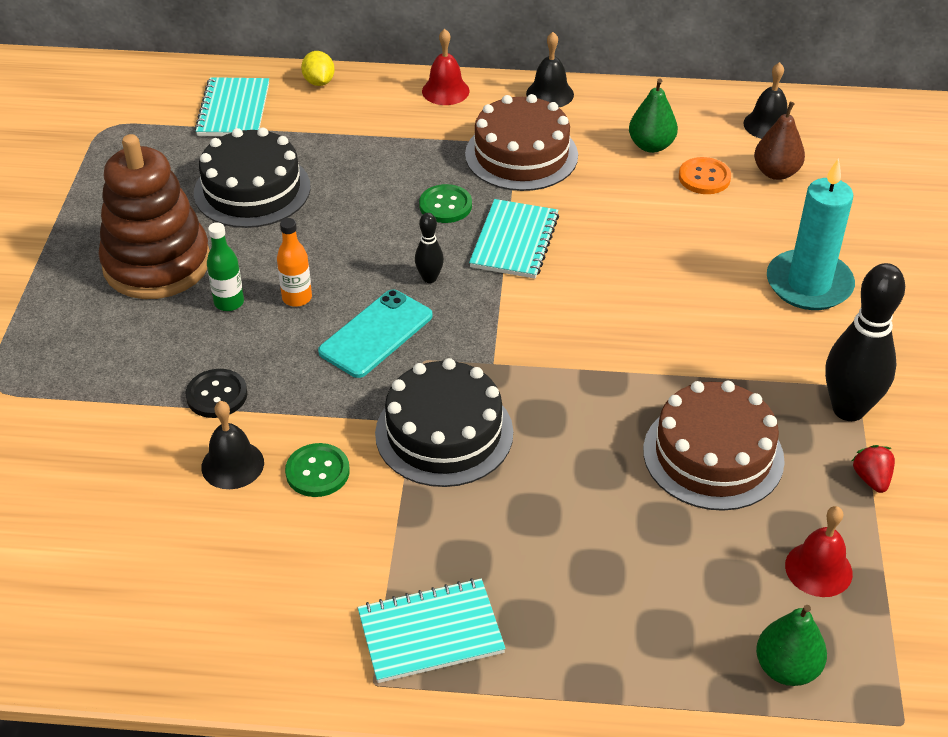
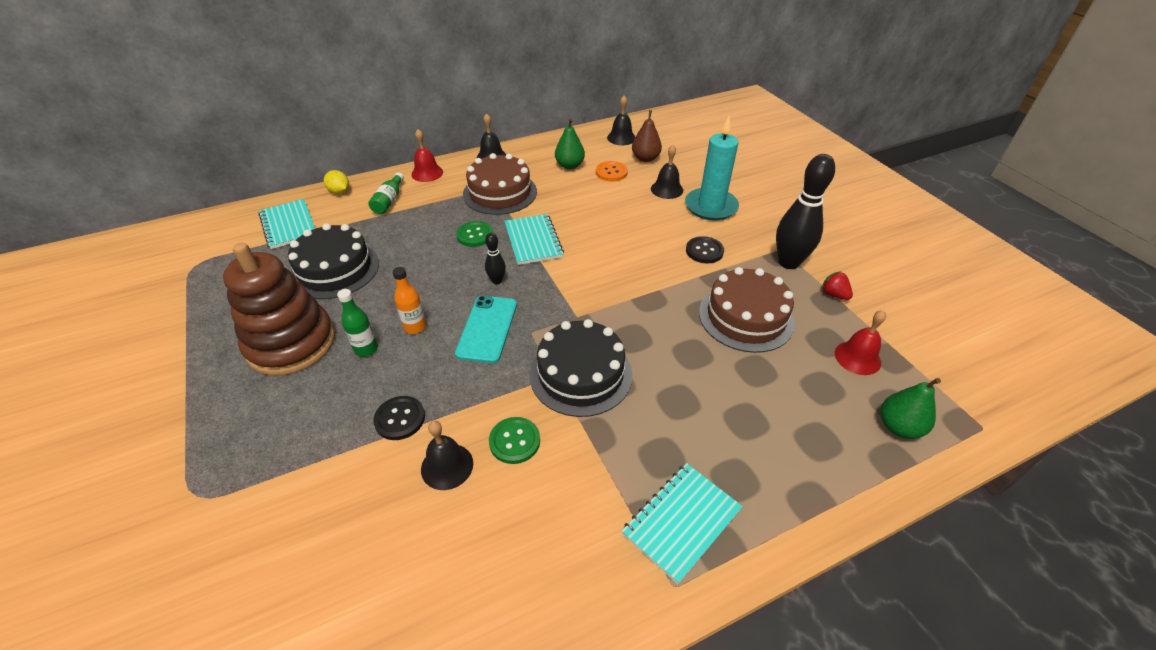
camera: 30 degrees left, 0 degrees up
none -> green bottle [368,172,404,214]
none -> black bell [651,145,683,199]
none -> black button [686,236,724,263]

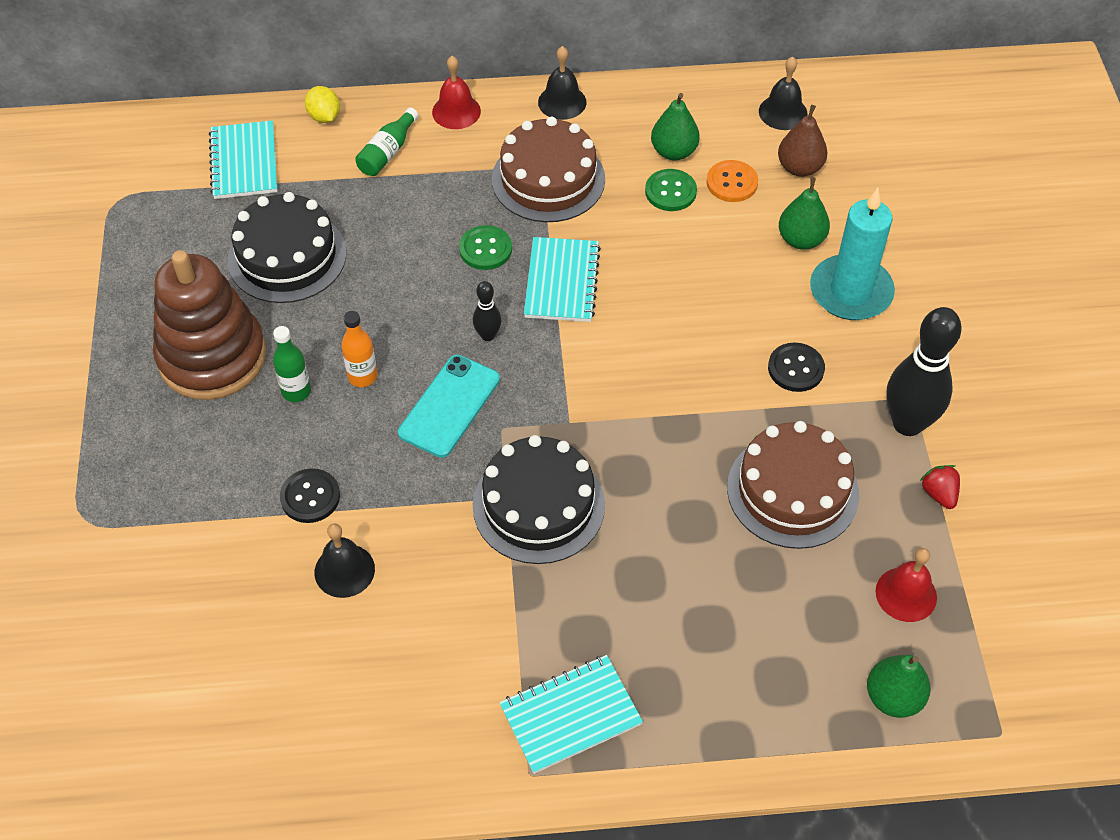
camera: 20 degrees right, 10 degrees up
green button [489,417,540,464] -> green button moved to [645,169,697,211]
black bell [651,145,683,199] -> green pear [779,177,830,250]

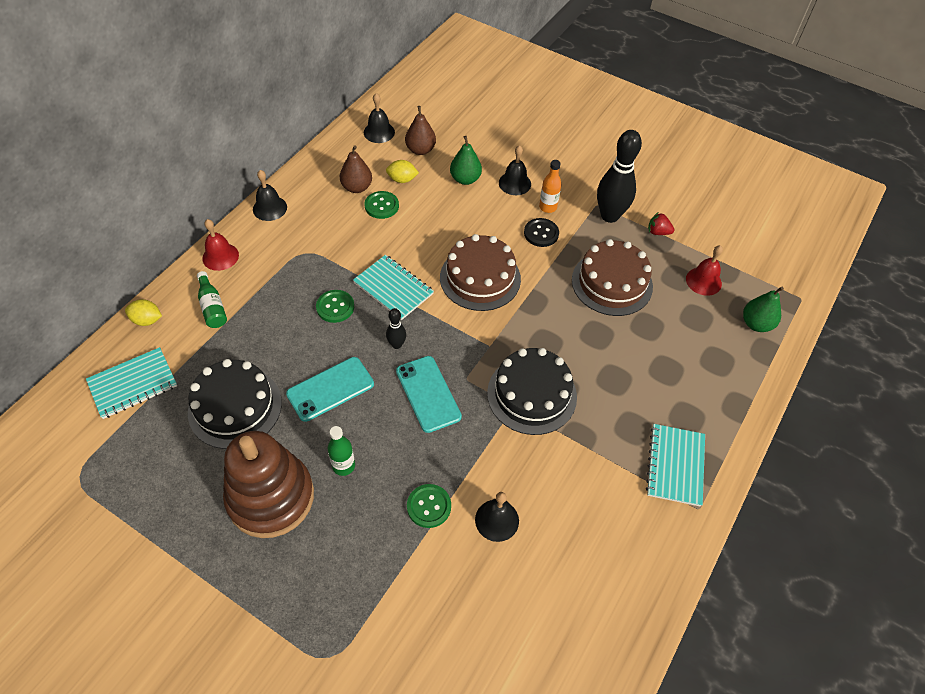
camera: 55 degrees left, 0 degrees up
turquoise notebook [209,120,277,199] -> turquoise notebook turned 60 degrees counterclockwise [86,347,177,419]
black button [280,468,340,523] -> green button [407,484,451,528]
orange bottle [341,311,377,387] -> orange bottle moved to [539,160,561,213]
brown cake [492,117,605,222] -> brown cake moved to [440,234,521,311]
green pear [651,93,700,160] -> brown pear [340,145,372,193]
orange button [707,160,758,202] -> yellow lemon [386,160,419,183]
turquoise candle [810,188,895,320] -> black bell [499,145,531,195]
none -> turquoise phone [286,357,374,422]

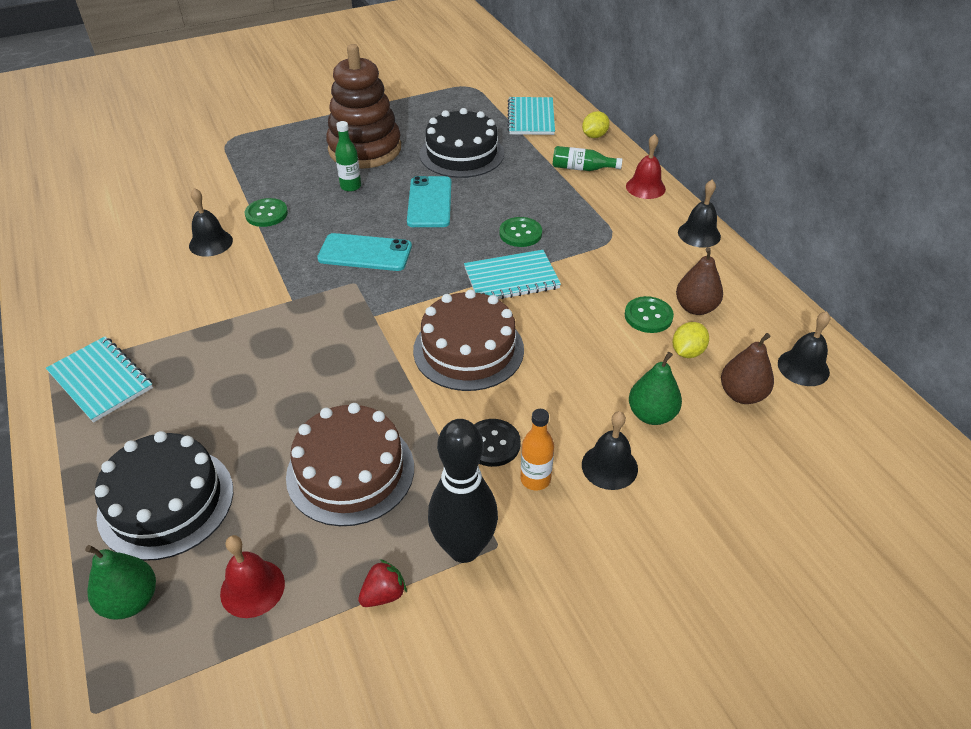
camera: 125 degrees right, 10 degrees down
black bowling pin [386,308,406,349] -> none
black cake [487,348,577,435] -> black cake moved to [95,431,233,561]

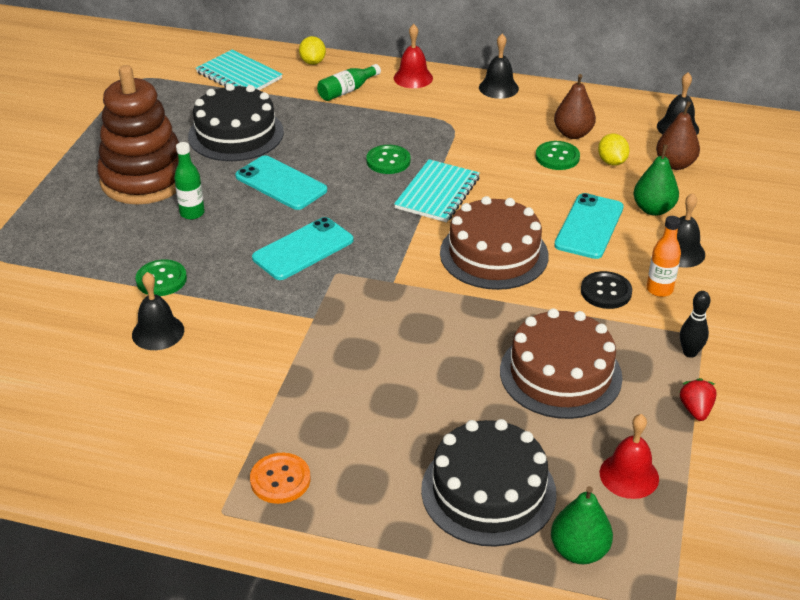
camera: 50 degrees left, 5 degrees down
turquoise notebook [46,336,153,423] -> orange button [250,453,310,504]
black bowling pin [428,419,498,563] -> black bowling pin [680,291,710,358], size x0.48
none -> turquoise phone [554,193,624,259]

